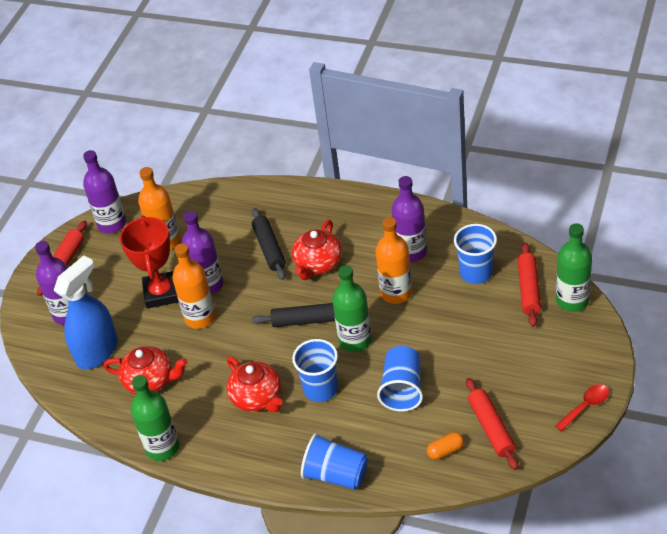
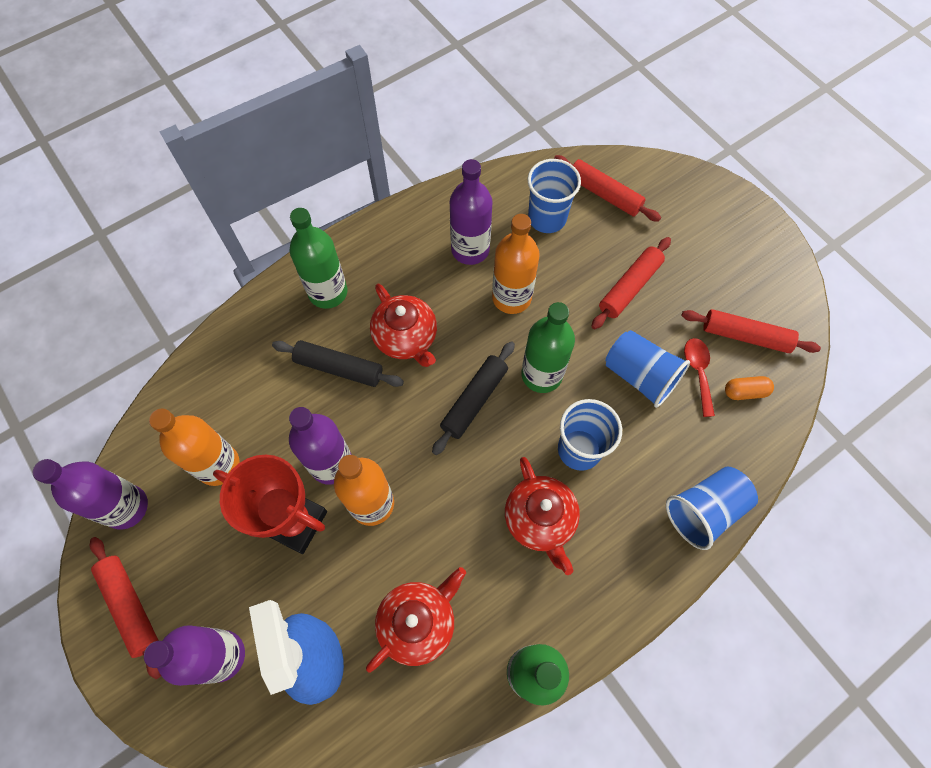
camera: 60 degrees left, 20 degrees up
red teapot [226,357,283,412] -> red teapot turned 75 degrees clockwise [505,457,580,575]
orange capsule [427,432,464,460] -> orange capsule turned 75 degrees clockwise [725,376,774,400]
red spoon [555,384,609,432] -> red spoon moved to [684,338,715,417]
green bottle [556,223,592,312] -> green bottle moved to [290,208,347,309]
none -> red rolling pin [591,237,671,329]

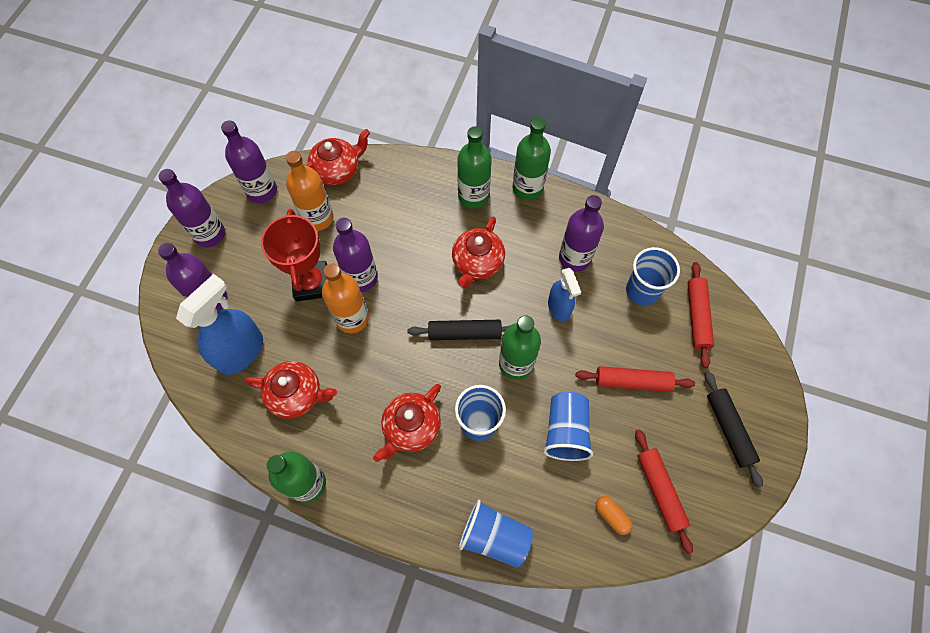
camera: 55 degrees right, 0 degrees up
red rolling pin [90,537,161,679] -> purple bottle [159,169,225,248]
black rolling pin [272,340,404,387] -> black rolling pin moved to [705,371,763,488]
orange bottle [492,214,540,314] -> blue spray bottle [548,268,581,322]
red spoon [684,338,715,417] -> none
none -> red teapot [304,129,370,185]
none -> green bottle [513,118,551,200]

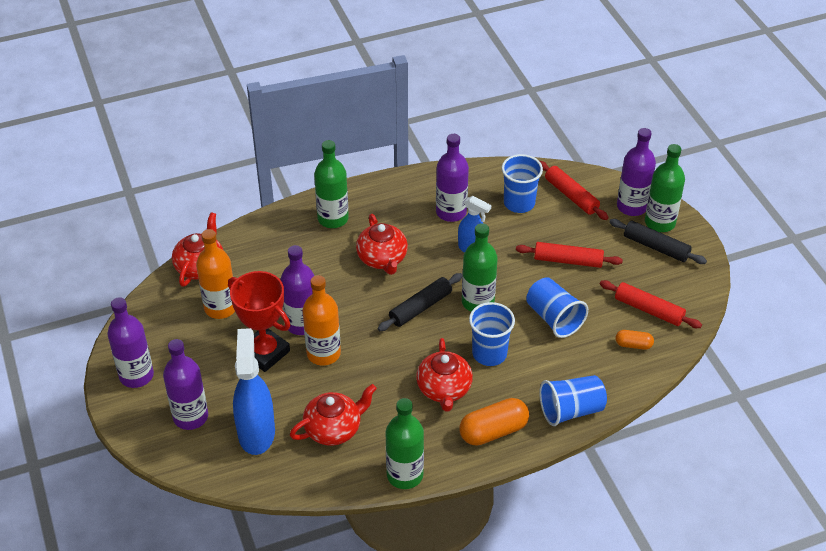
camera: 40 degrees left, 20 degrees down
purple bottle [221,121,277,203] -> purple bottle moved to [617,128,656,216]
green bottle [513,118,551,200] -> green bottle moved to [645,144,685,232]
red rolling pin [576,366,695,392] -> red rolling pin turned 45 degrees clockwise [516,242,623,268]
none -> orange capsule [460,398,529,446]

